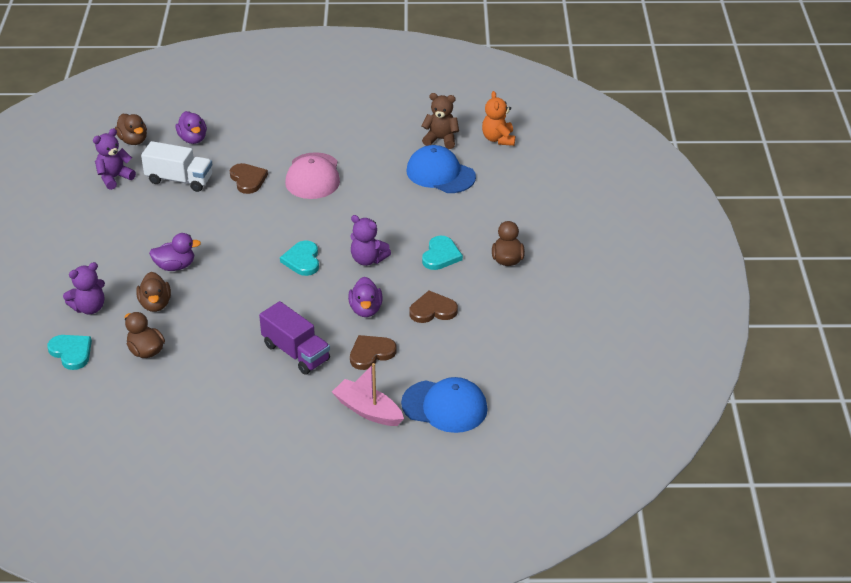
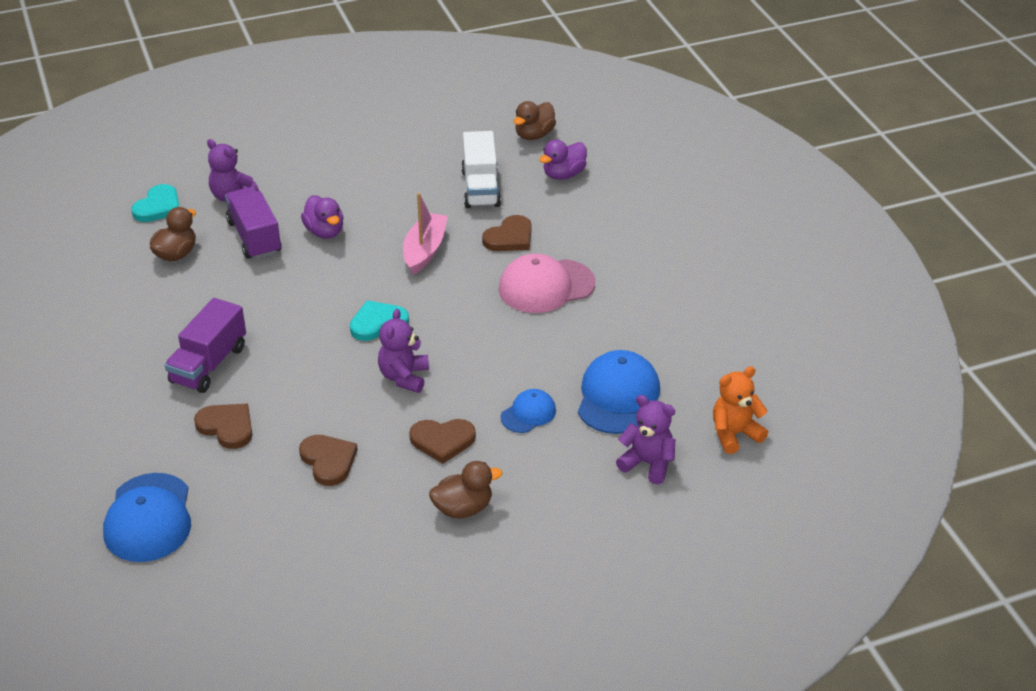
camera: 70 degrees right, 0 degrees up
purple teddy bear [93,128,136,190] -> purple teddy bear moved to [616,395,675,484]
brown duck [136,272,171,312] -> purple truck [225,187,281,259]
pink boat [332,363,404,426] -> pink boat moved to [403,193,448,275]
purple duck [348,277,383,317] -> none
brown teddy bear [421,93,459,149] -> none
turquoise heart [422,236,463,270] -> brown heart [409,419,476,464]
none -> blue cap [501,389,556,433]

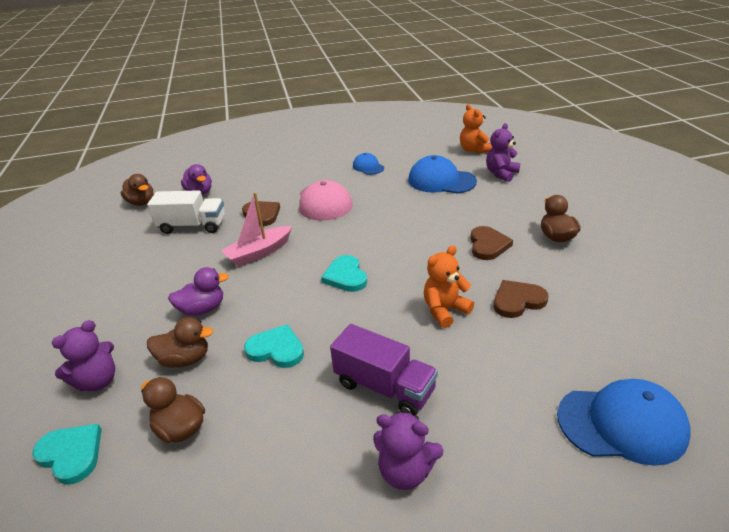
camera: 80 degrees left, 5 degrees down
brown heart [194,404,252,449] -> none
purple truck [225,187,281,259] -> brown duck [147,317,214,367]
purple teddy bear [378,309,429,393] -> purple teddy bear moved to [373,411,443,490]
pink boat [403,193,448,275] -> pink boat turned 60 degrees counterclockwise [221,192,292,267]
blue cap [501,389,556,433] -> blue cap moved to [353,153,384,175]
none -> turquoise heart [244,324,304,368]
none -> orange teddy bear [424,245,474,328]

